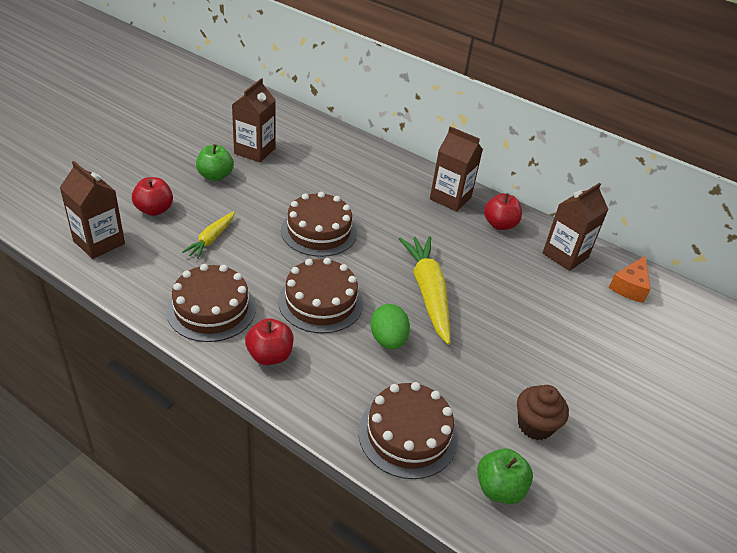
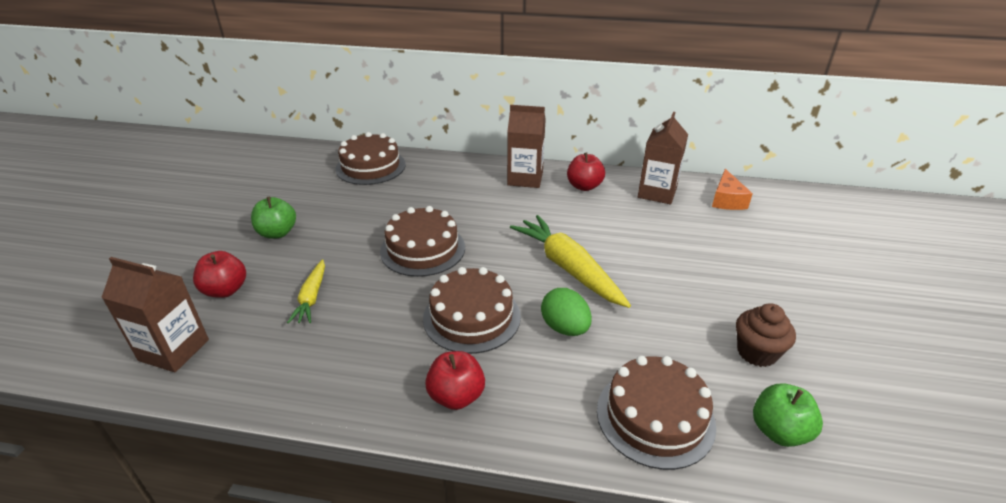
camera: 20 degrees left, 5 degrees down
brown cake [166,264,256,342] -> brown cake moved to [335,132,406,185]
brown carton [232,78,276,162] -> none

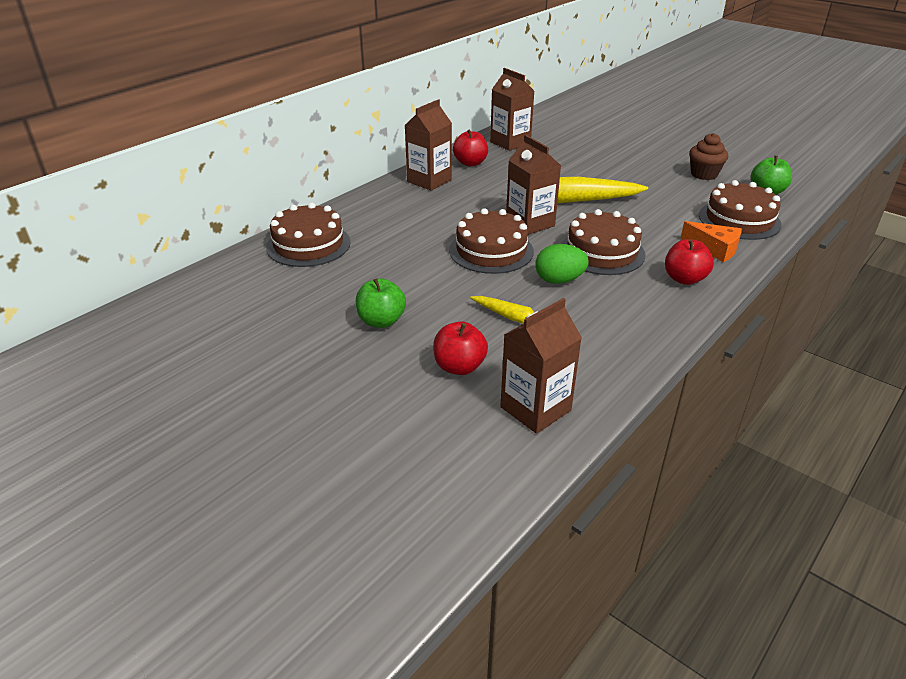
camera: 60 degrees left, 0 degrees up
green egg [541,288,592,336] -> green egg moved to [535,244,589,284]
orange cheese [712,169,753,210] -> orange cheese moved to [680,221,742,262]
none -> brown carton [506,135,561,235]

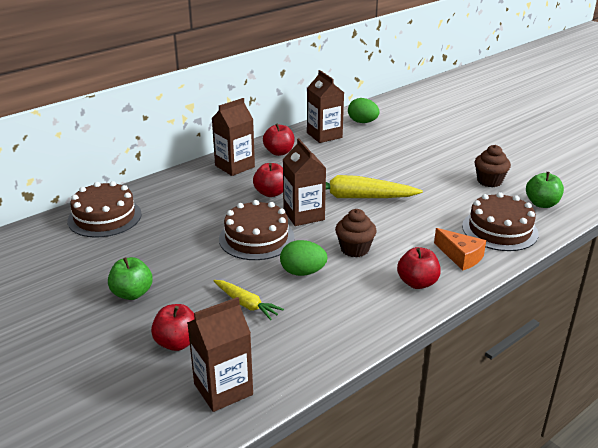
camera: 10 degrees right, 5 degrees down
brown cake [561,209,646,275] -> brown cupcake [335,209,377,257]
none -> red apple [253,163,283,197]
none -> green egg [348,98,380,123]

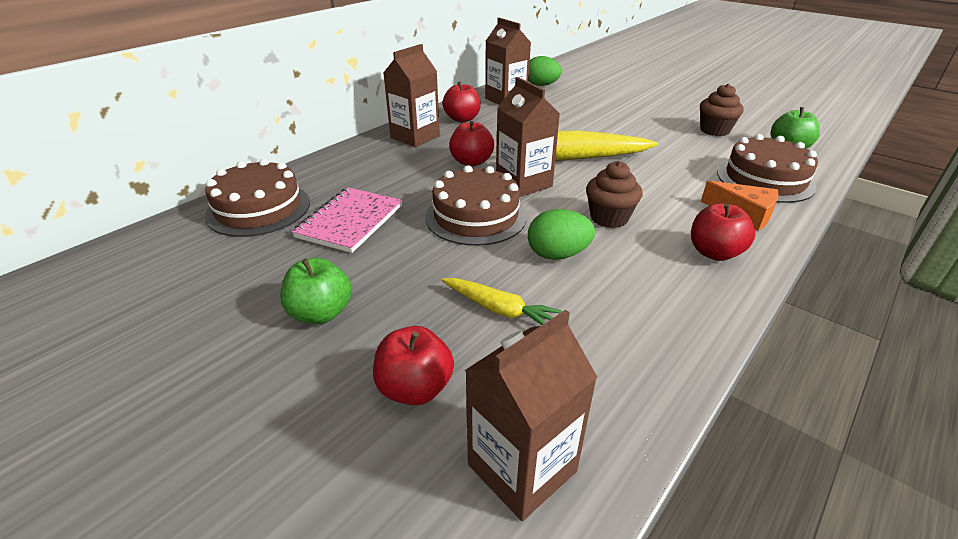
camera: 10 degrees left, 5 degrees up
none -> pink notebook [292,188,402,253]

